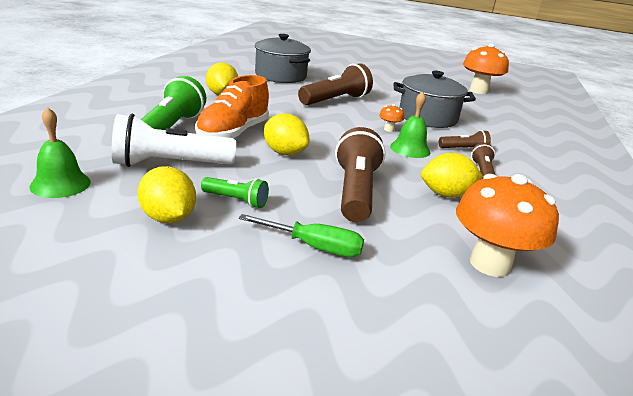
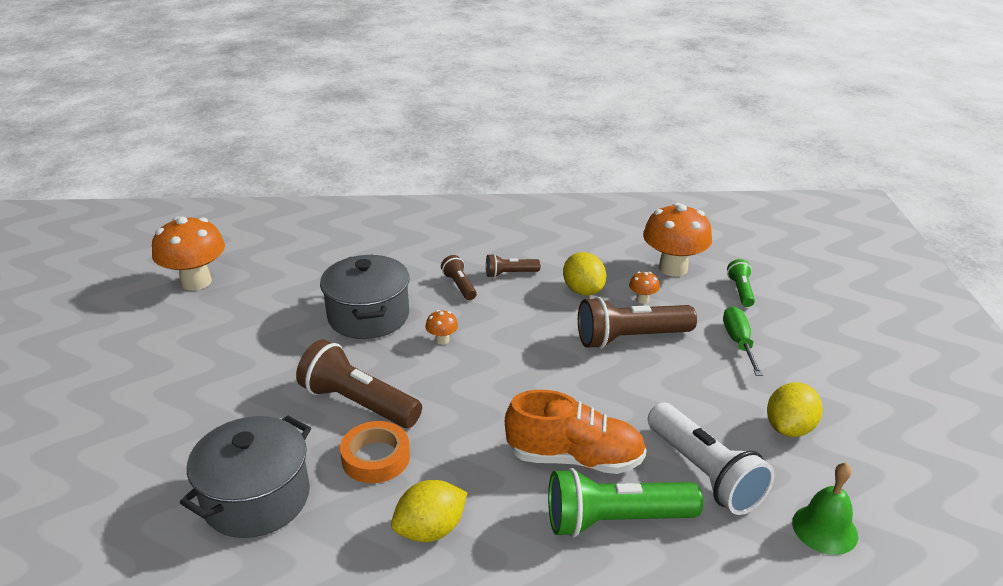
camera: 105 degrees left, 5 degrees up
green flashlight [201,177,269,208] -> green flashlight moved to [727,259,755,307]
yellow lemon [264,113,309,155] -> none
green bell [390,91,430,158] -> none
none -> orange tape [340,421,410,483]
none -> orange mushroom [629,272,660,304]

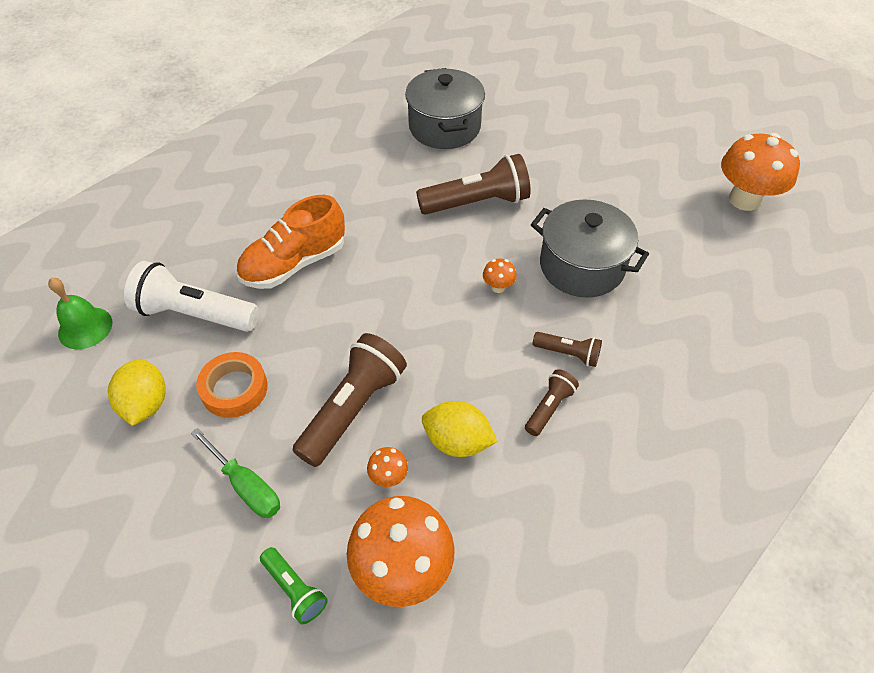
camera: 135 degrees right, 20 degrees up
orange tape [340,421,410,483] -> orange tape moved to [196,352,268,418]
yellow lemon [391,480,467,542] -> none
green flashlight [548,468,703,537] -> none

